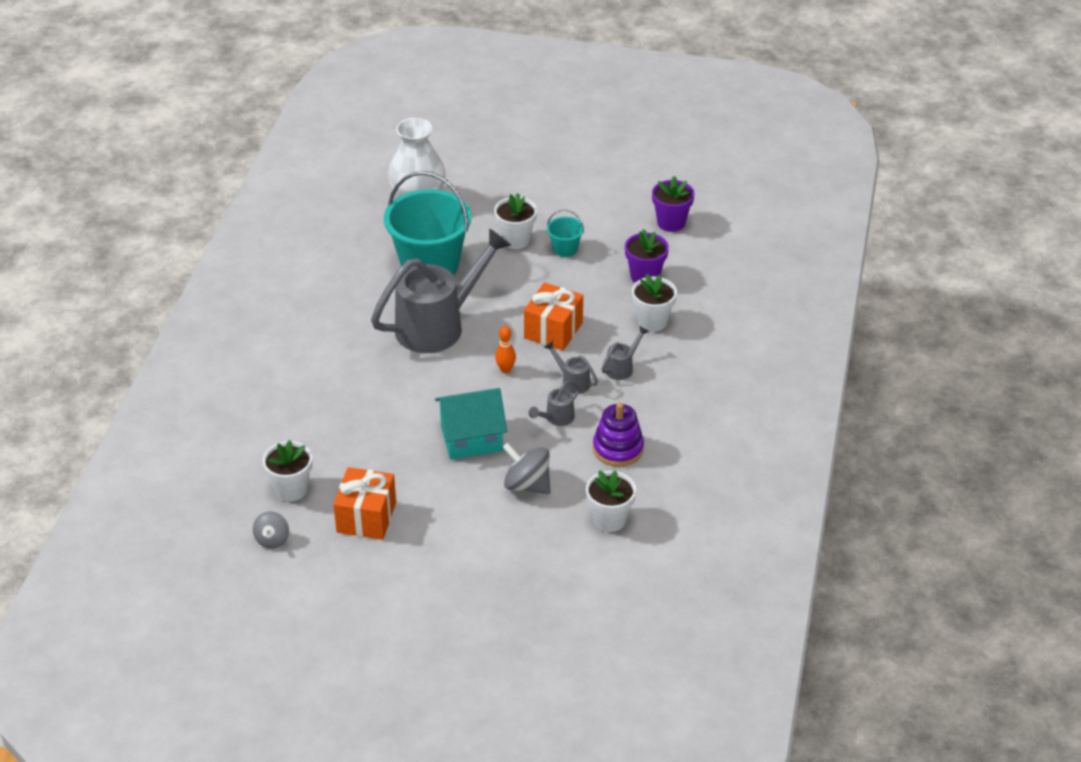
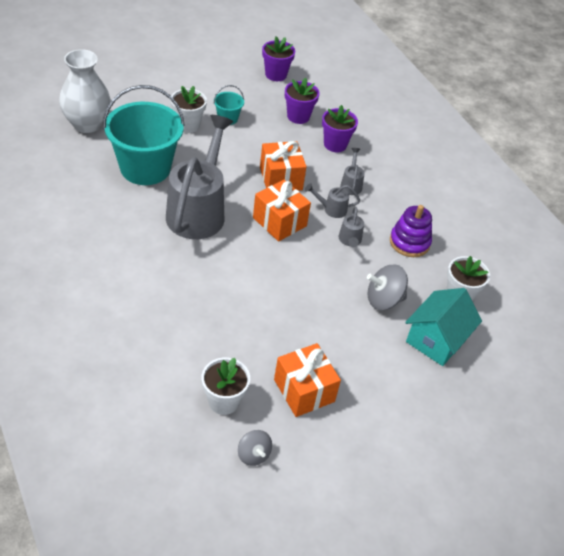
camera: 45 degrees left, 5 degrees up
turquoise house [435,388,507,460] -> turquoise house moved to [405,288,482,366]
orange bowling pin [495,326,516,373] -> orange gift [253,180,311,242]
white flower pot [632,274,677,332] -> purple flower pot [322,105,358,152]

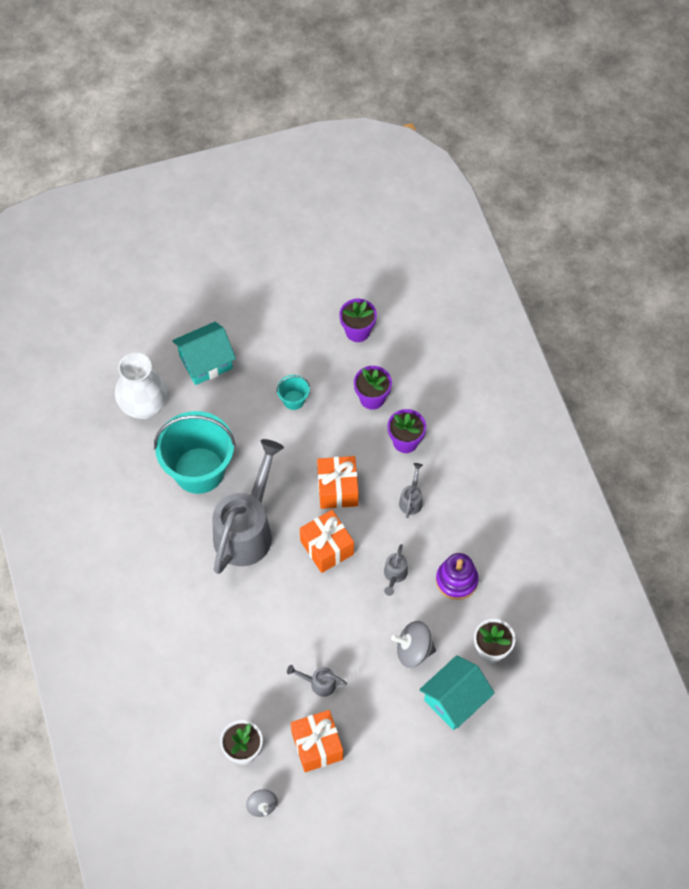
camera: 15 degrees right, 15 degrees up
white flower pot [170,86,207,133] -> none
grey watering can [305,183,360,218] -> grey watering can moved to [287,665,347,697]
none -> turquoise house [172,322,236,385]

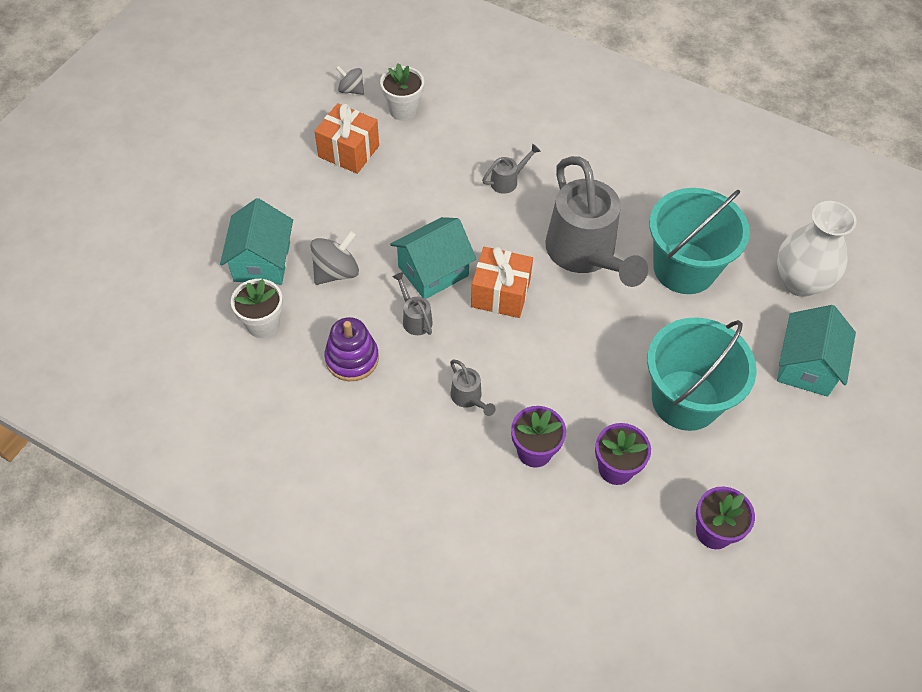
camera: 135 degrees right, 5 degrees down
turquoise bucket [276,375,310,410] -> turquoise bucket [647,318,757,431], size x2.30
grey watering can [287,665,347,697] -> grey watering can moved to [482,144,541,194]
orange gift [317,456,359,509] -> none
none -> turquoise house [390,217,476,299]

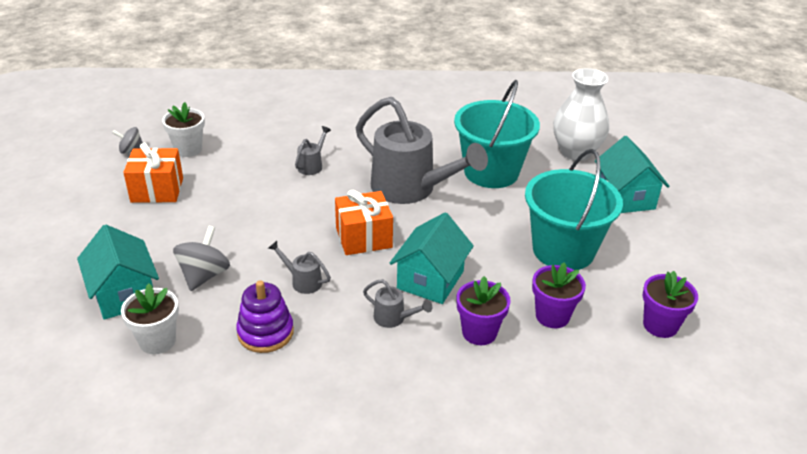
camera: 30 degrees left, 20 degrees down
turquoise house [390,217,476,299] -> turquoise house moved to [390,212,474,304]

